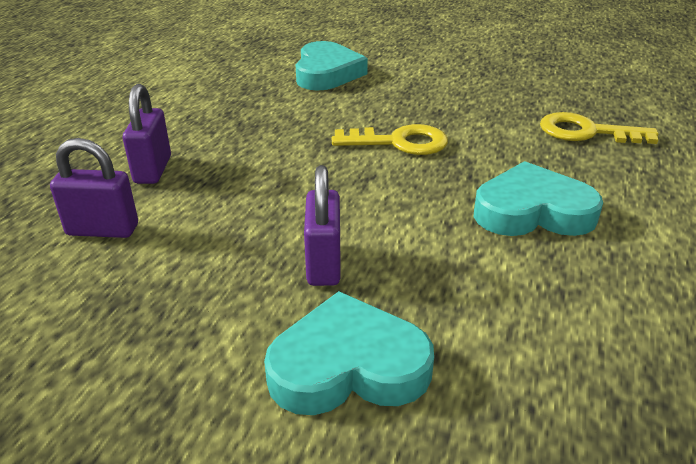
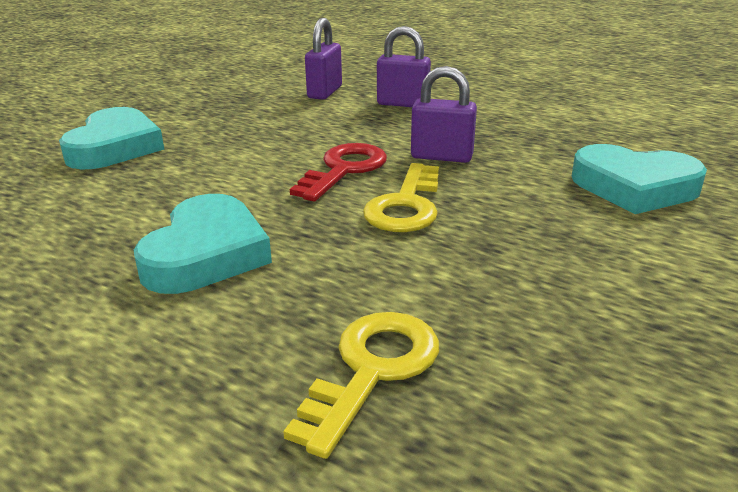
camera: 105 degrees right, 5 degrees down
purple padlock [304,165,341,286] -> purple padlock moved to [411,66,477,163]
none -> red key [290,143,387,202]

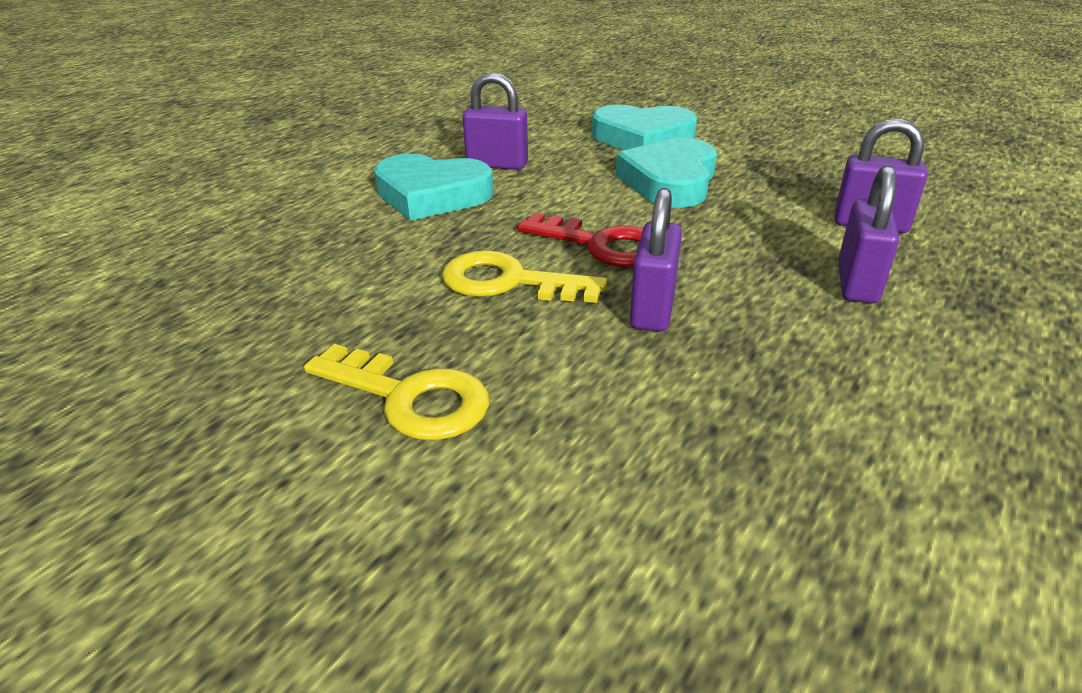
camera: 90 degrees right, 5 degrees up
yellow key [283,312,439,459] -> yellow key moved to [304,344,489,440]
turquoise heart [572,144,707,214] -> turquoise heart moved to [616,138,717,208]
none -> purple padlock [463,72,528,170]

